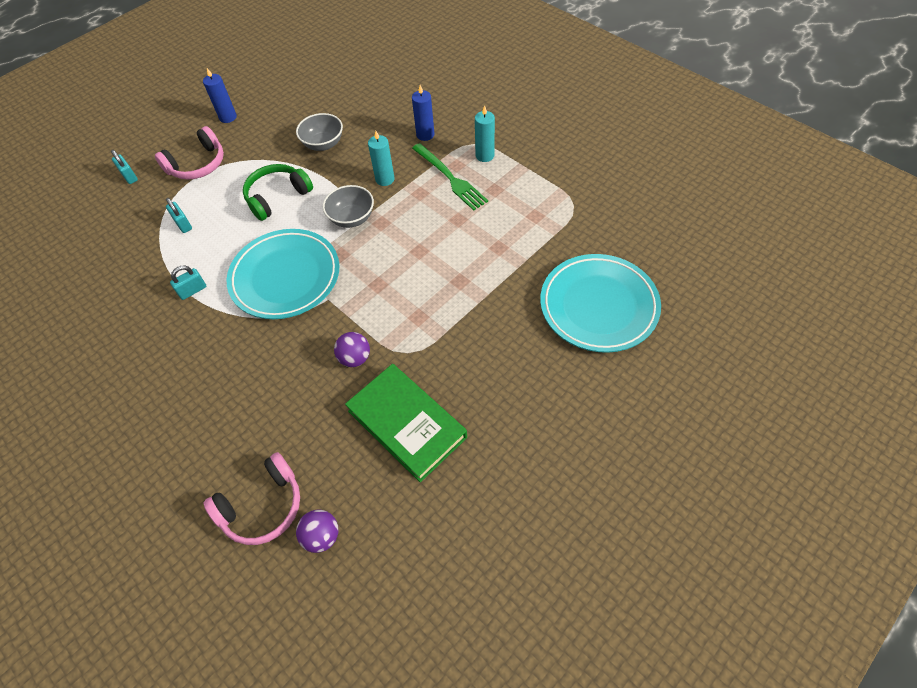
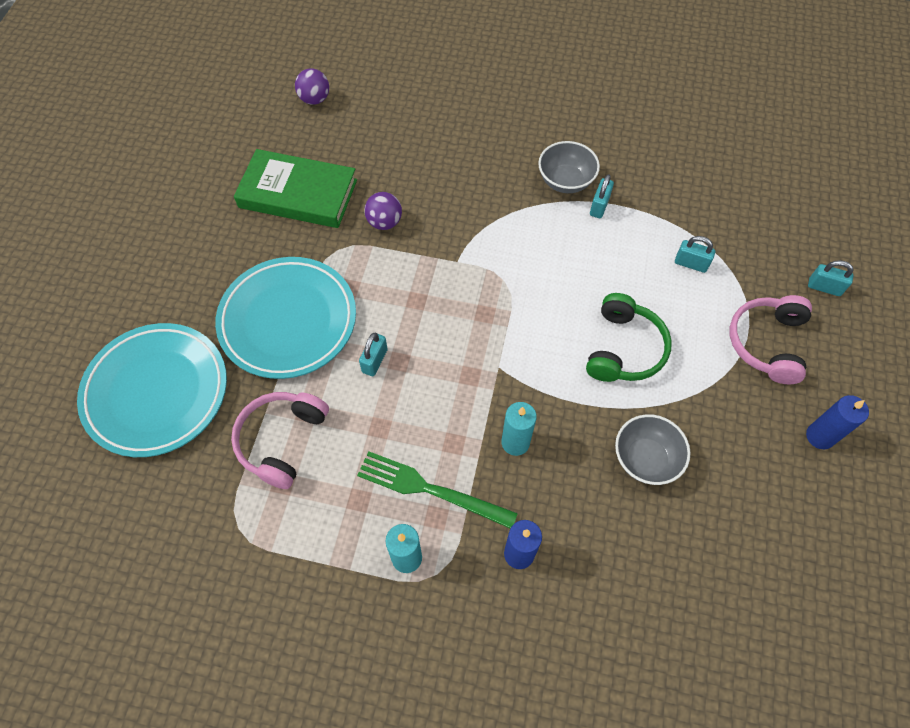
camera: 145 degrees right, 5 degrees up
pink headphones [204,452,300,545] -> pink headphones moved to [231,392,329,489]
turquoise plate [227,229,340,319] -> turquoise plate moved to [215,257,356,379]
grey bowl [323,185,374,228] -> grey bowl moved to [538,141,600,193]
none -> turquoise padlock [359,333,388,376]

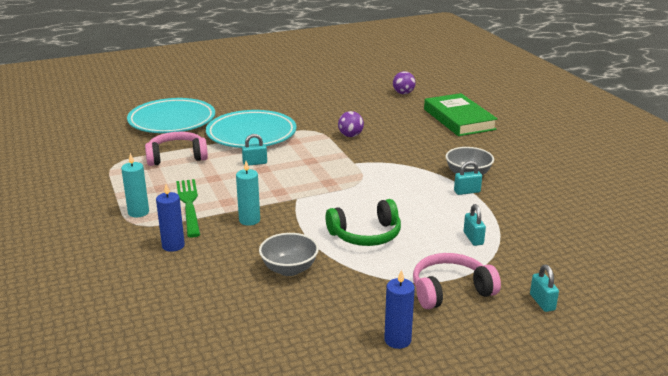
camera: 55 degrees right, 35 degrees down
green book [234,149,357,228] -> green book moved to [424,93,498,136]

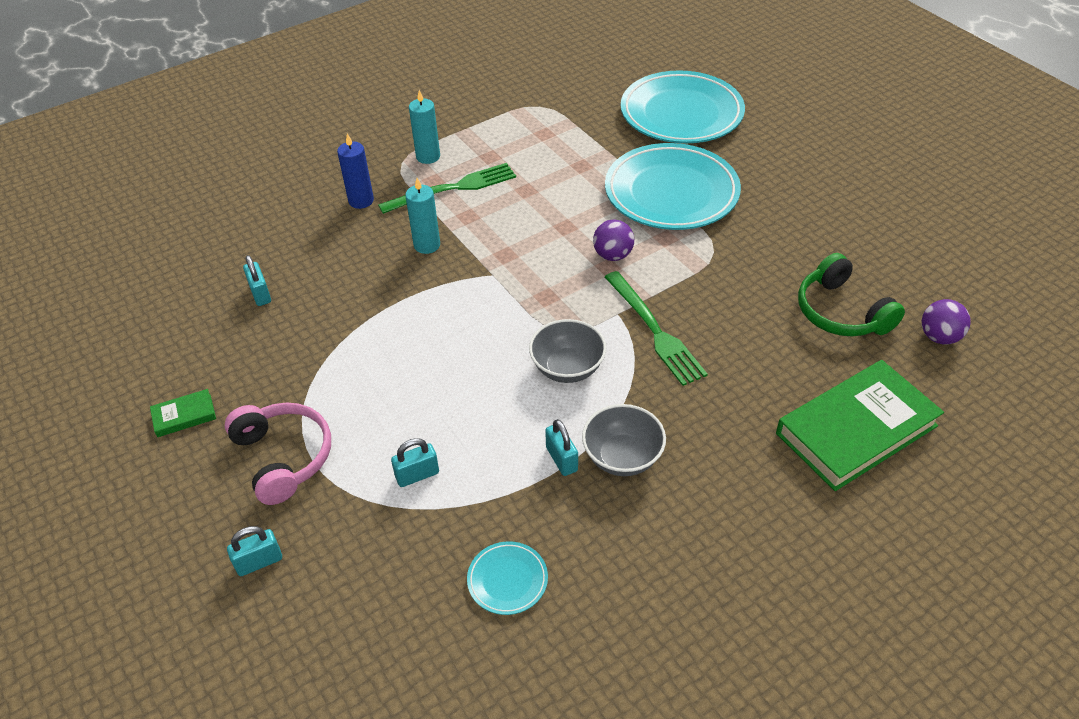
camera: 80 degrees right, 20 degrees up
pink headphones [145,132,208,166] -> none
turquoise padlock [242,134,267,166] -> turquoise padlock moved to [243,255,271,306]
grey bowl [259,233,319,276] -> grey bowl moved to [529,319,606,383]
green headphones [325,199,401,246] -> green headphones moved to [798,253,905,336]
purple ball [338,111,364,137] -> purple ball moved to [593,219,634,261]
blue candle [384,269,415,349] -> green book [150,389,216,437]
none -> turquoise plate [467,541,548,615]
none -> green fork [605,271,708,386]

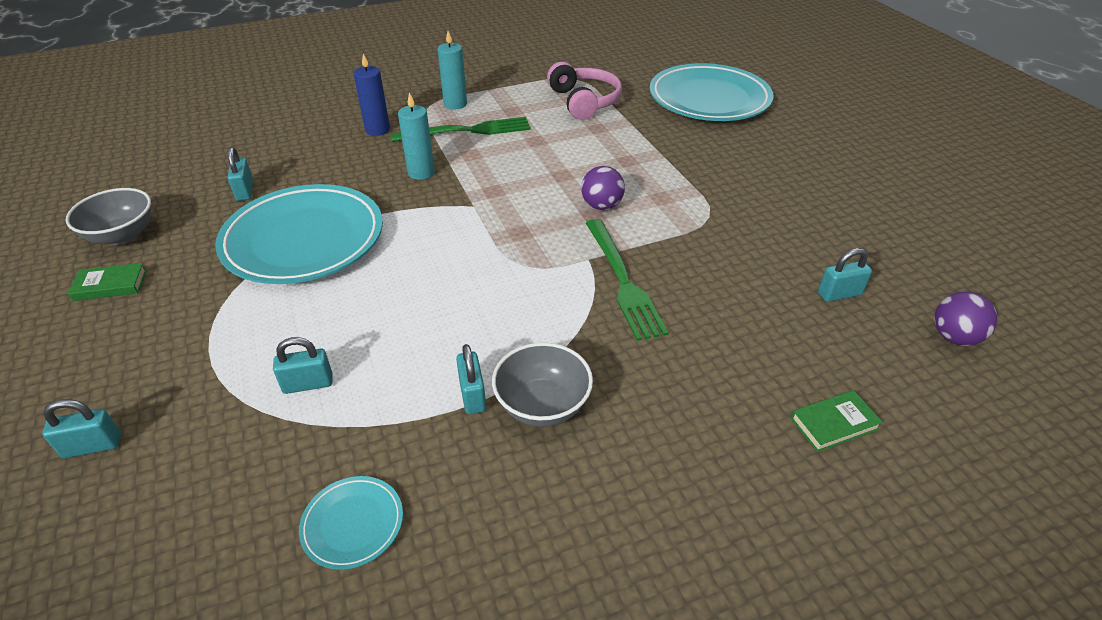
camera: 10 degrees right, 5 degrees down
pink headphones [225,402,331,505] -> pink headphones moved to [547,62,622,120]
grey bowl [529,319,606,383] -> grey bowl moved to [65,188,151,245]
turquoise plate [605,143,741,230] -> turquoise plate moved to [215,184,383,284]
green book [776,360,944,491] -> green book [791,390,883,452], size x0.43
green headphones [798,253,905,336] -> turquoise padlock [818,248,872,302]

